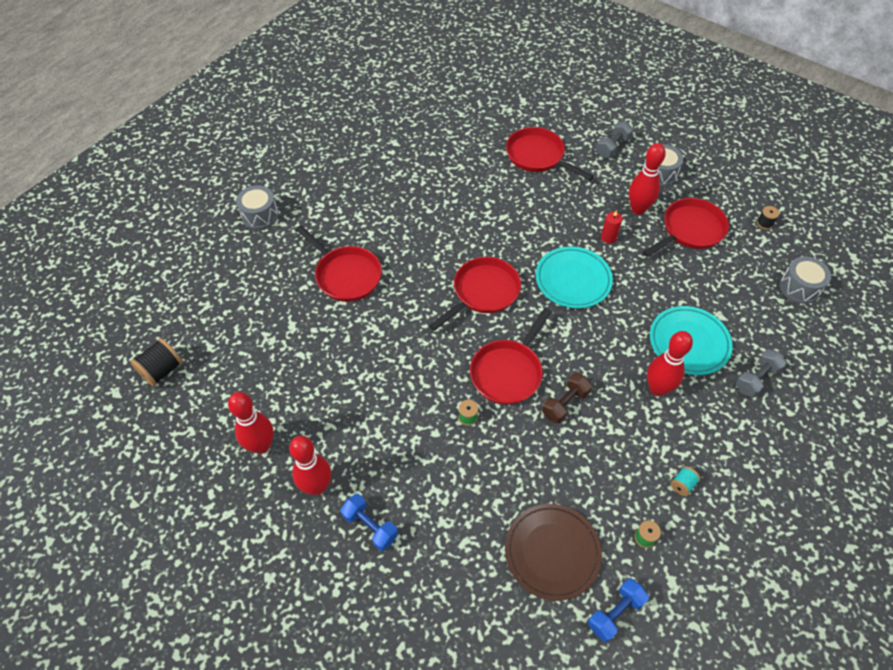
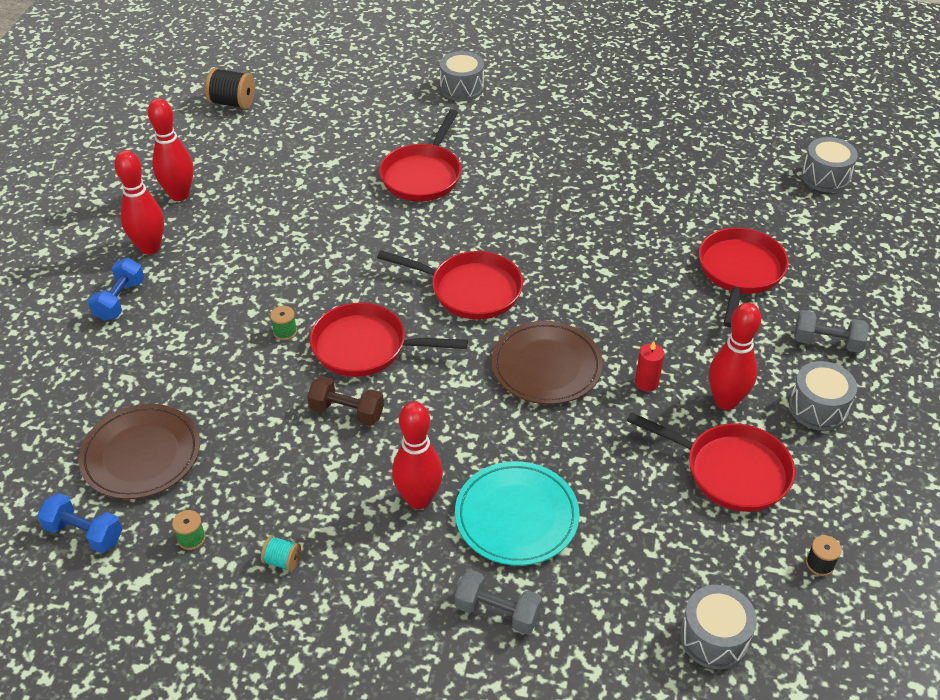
camera: 65 degrees right, 10 degrees down
turquoise plate [536,246,613,308] -> brown plate [491,321,603,404]
none -> grey drum [801,137,858,193]

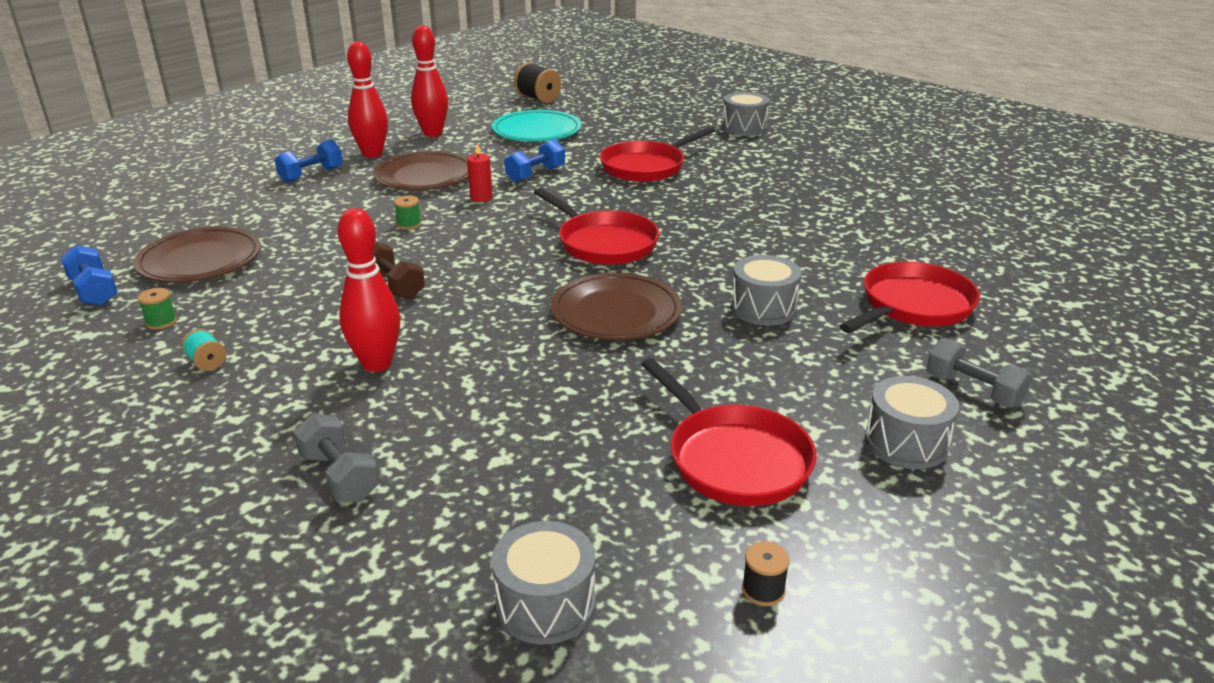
camera: 30 degrees right, 15 degrees down
red pan [310,303,468,377] -> none
turquoise plate [455,461,580,566] -> turquoise plate moved to [492,110,581,141]
red candle [635,341,664,392] -> red candle moved to [467,143,493,202]
red bowling pin [709,303,761,410] -> none
grey drum [801,137,858,193] -> grey drum moved to [731,255,802,325]
none -> brown plate [373,151,468,190]
none -> blue dumbbell [505,139,565,183]

